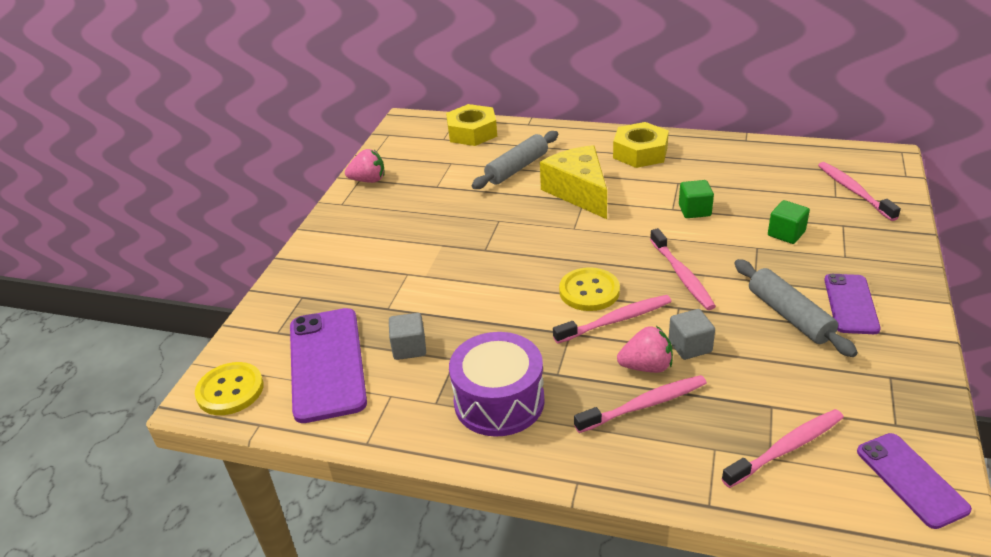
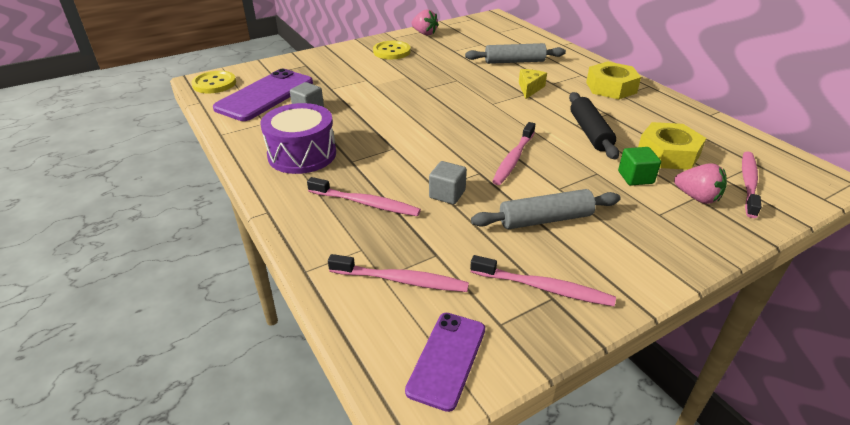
camera: 40 degrees right, 0 degrees up
yellow nut [446,104,497,146] -> yellow nut moved to [638,122,706,170]
yellow cheese [540,145,607,219] -> yellow cheese [519,69,547,99], size x0.53
pink toothbrush [553,295,672,344] -> pink toothbrush moved to [470,255,616,306]
yellow button [559,267,620,311] -> yellow button moved to [373,41,411,59]
pink strawberry [617,326,673,373] -> pink strawberry moved to [674,163,727,204]
green cube [679,180,714,218] -> black rolling pin [569,92,619,159]
grey rolling pin [734,259,858,357] -> grey rolling pin turned 60 degrees clockwise [471,189,621,229]
purple phone [824,274,881,334] -> none

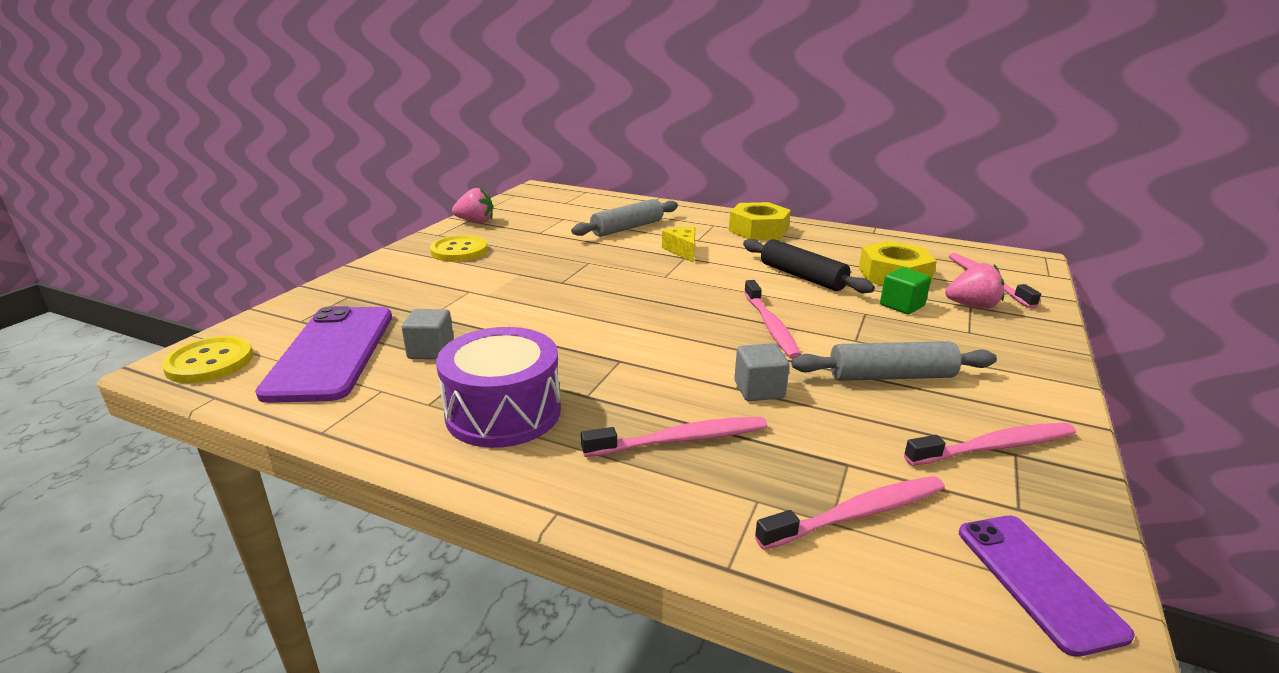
camera: 35 degrees left, 10 degrees down
grey rolling pin [471,189,621,229] -> grey rolling pin turned 45 degrees clockwise [791,341,997,381]

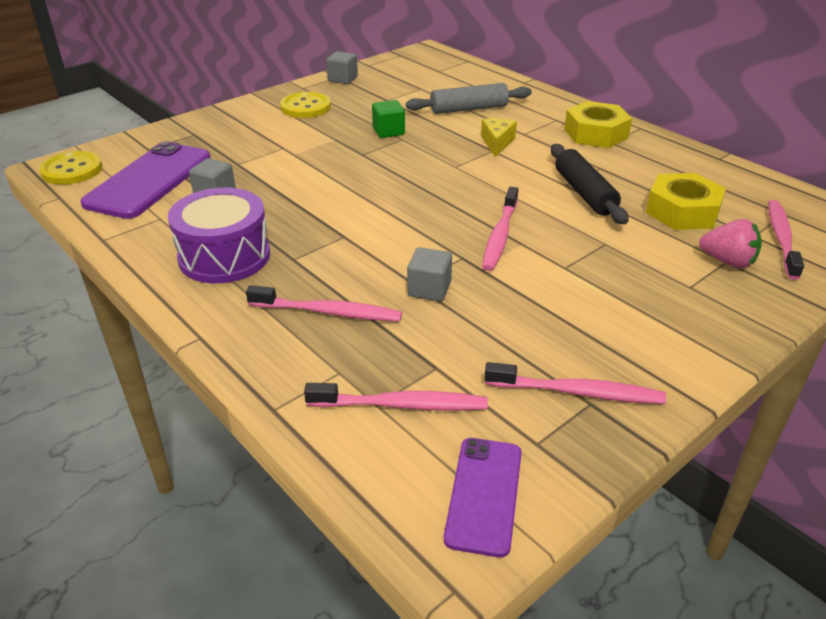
camera: 25 degrees right, 10 degrees up
pink strawberry [452,188,493,223] -> grey cube [326,51,358,84]
grey rolling pin [791,341,997,381] -> none
green cube [880,267,931,314] -> green cube moved to [372,100,405,138]

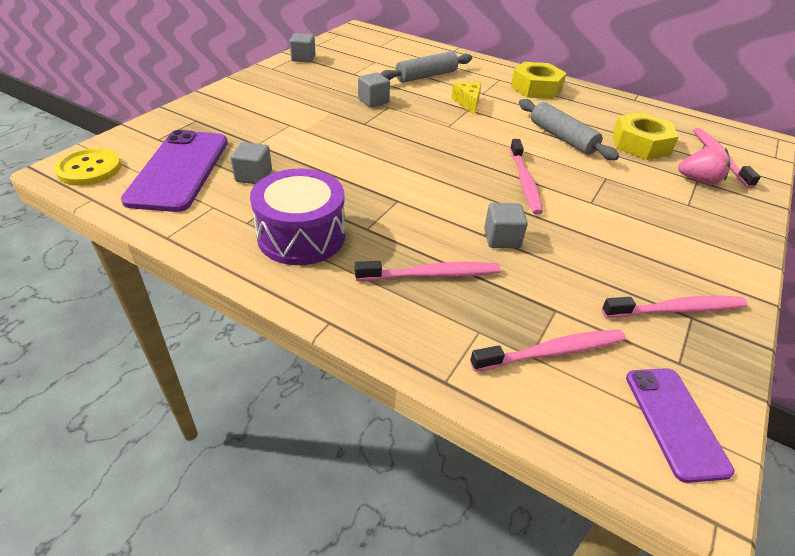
camera: 20 degrees left, 5 degrees up
yellow button [280,92,331,118] -> none
green cube [372,100,405,138] -> grey cube [358,72,390,107]
black rolling pin [551,144,629,225] -> grey rolling pin [519,99,619,160]

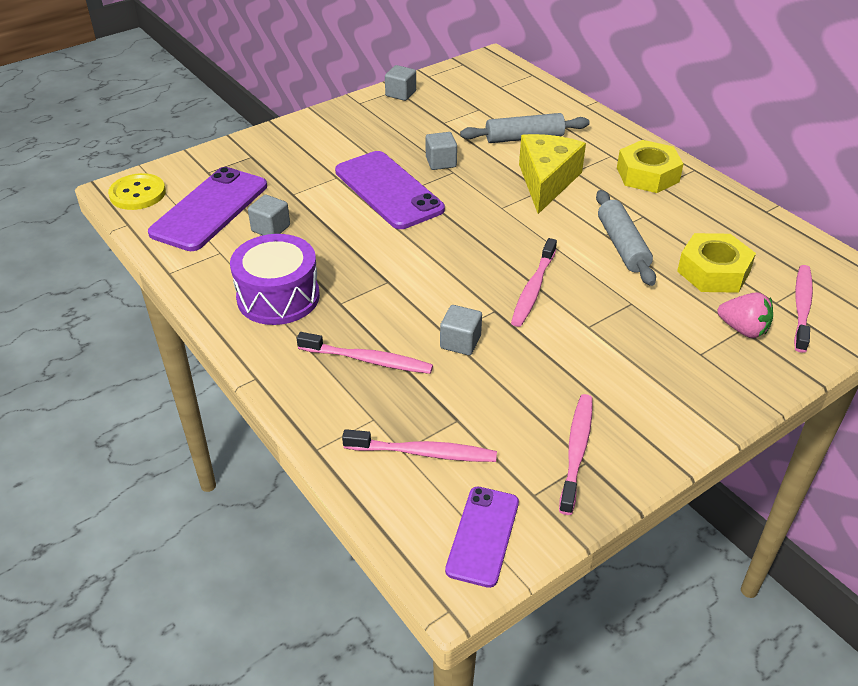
camera: 25 degrees right, 0 degrees up
yellow cheese [451,82,482,115] -> yellow cheese [519,134,586,214], size x1.88
pink toothbrush [602,295,747,318] -> pink toothbrush turned 90 degrees counterclockwise [559,394,592,515]
none -> purple phone [335,151,445,229]

